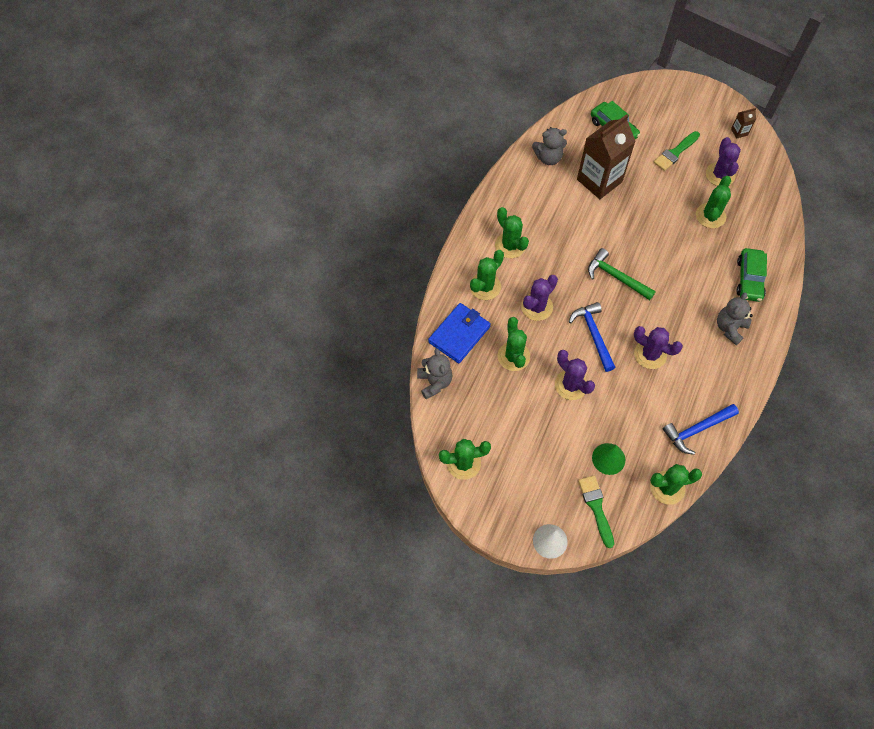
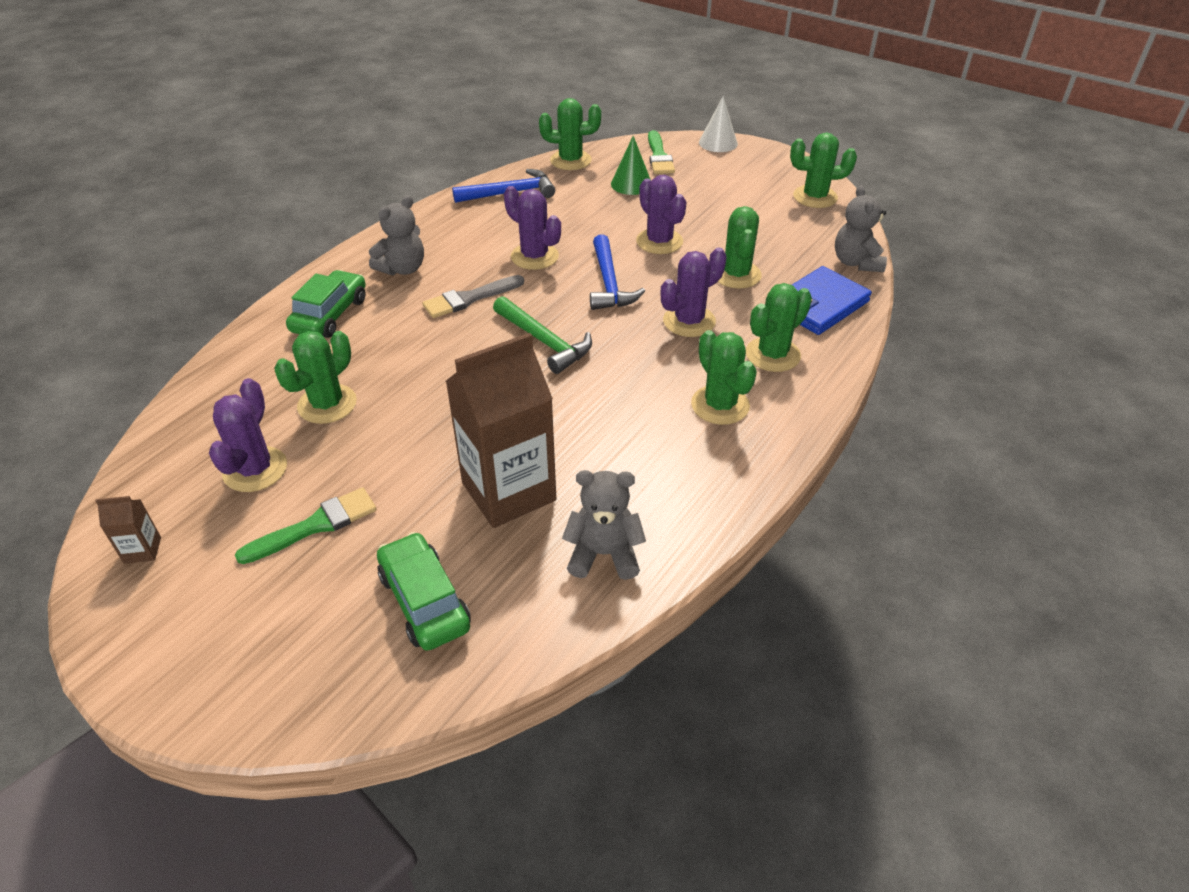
camera: 170 degrees left, 20 degrees down
none -> grey brush [422,275,524,318]

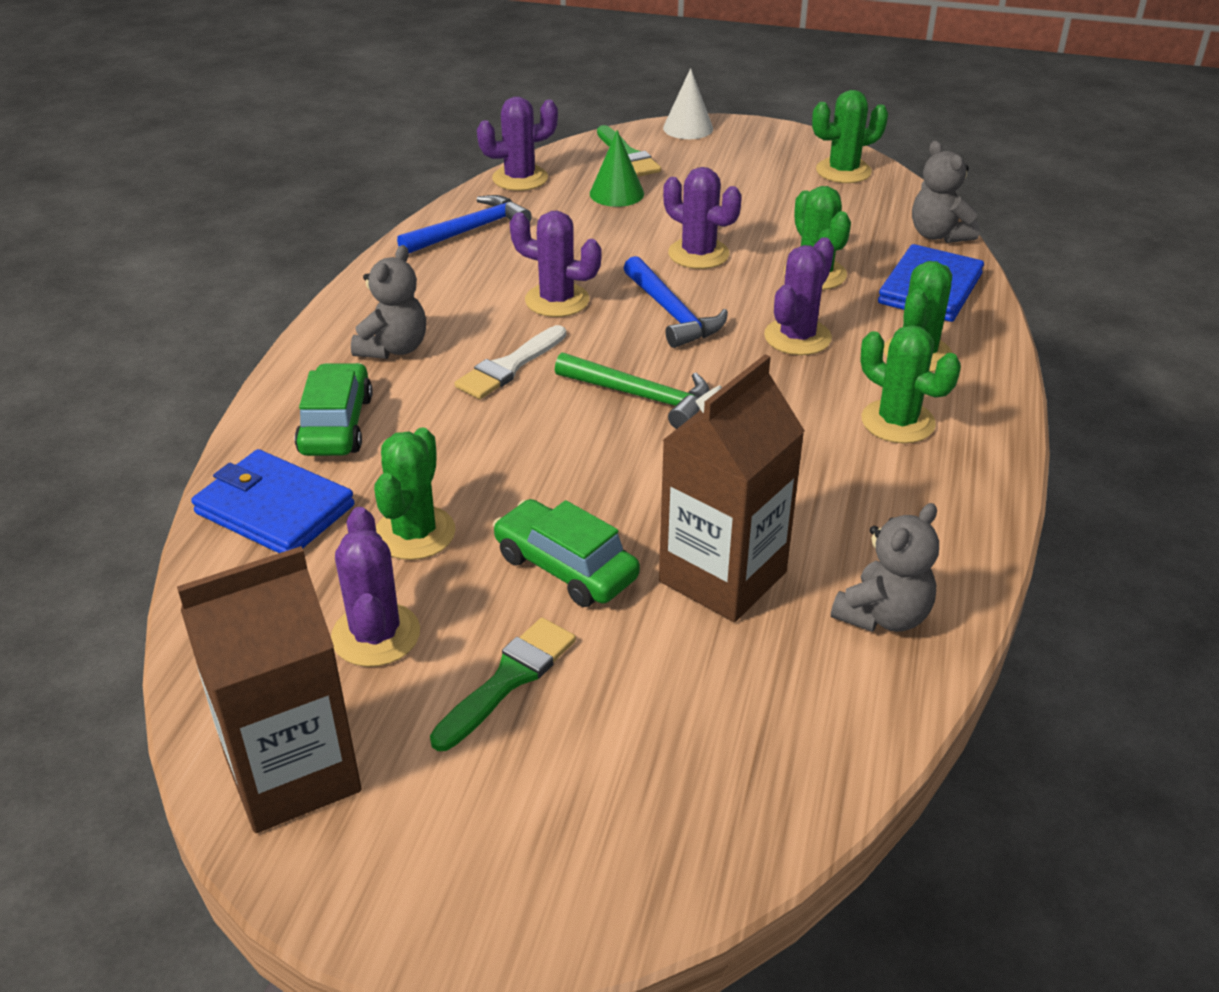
camera: 20 degrees left, 5 degrees down
brown carton [95,496,161,564] -> brown carton [177,546,361,833], size x2.49
green car [377,532,471,651] -> green car moved to [493,499,640,607]
grey brush [422,275,524,318] -> white brush [455,325,566,399]
green cactus [539,98,601,170] -> purple cactus [477,97,558,191]
grey teddy bear [562,470,646,580] -> grey teddy bear turned 150 degrees clockwise [831,503,939,632]
none -> blue wallet [191,449,355,553]

